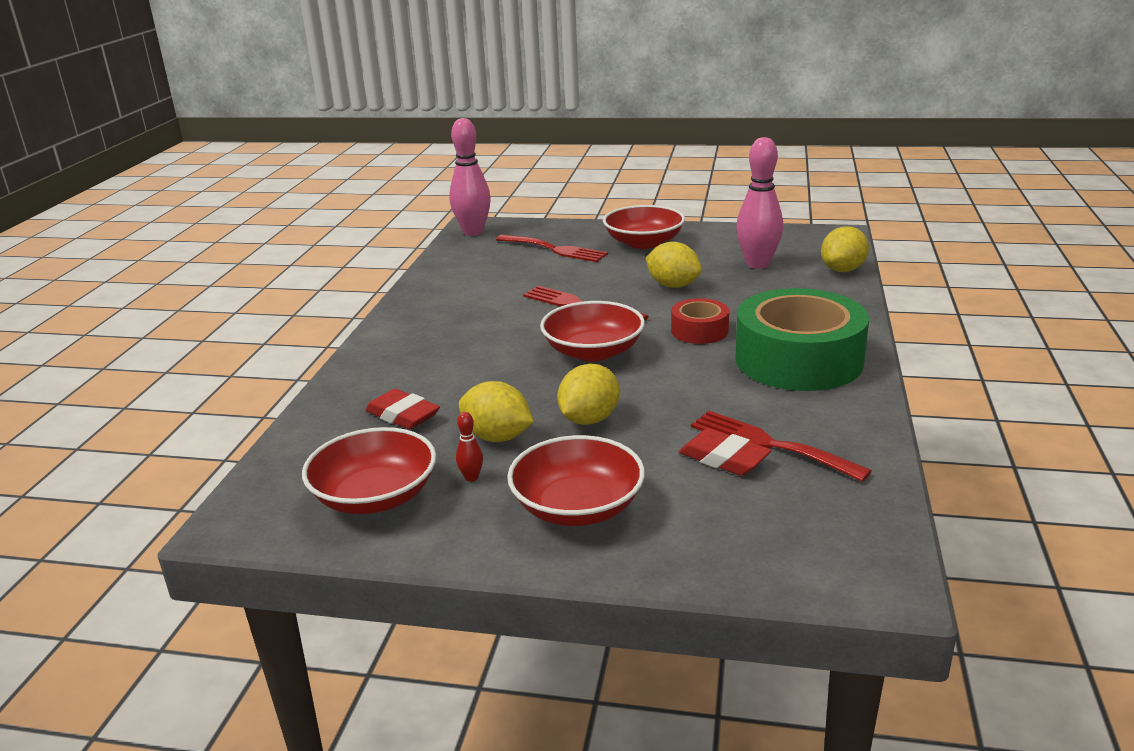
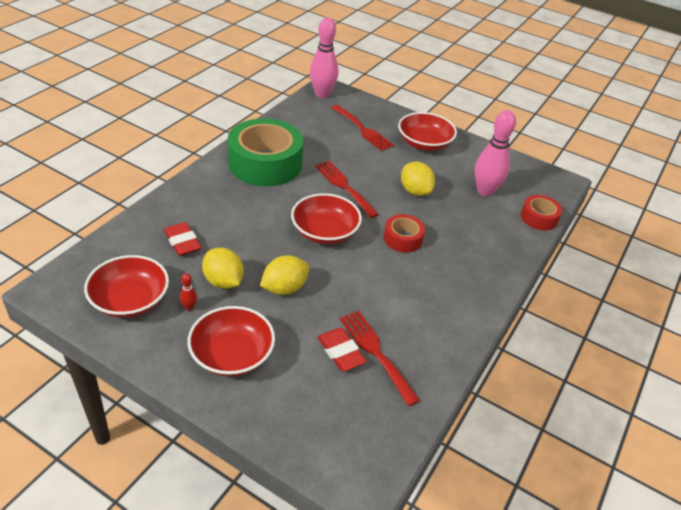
camera: 15 degrees right, 15 degrees up
green tape [735,288,869,391] -> green tape moved to [228,118,303,187]
yellow lemon [821,226,869,272] -> red tape [521,195,562,231]

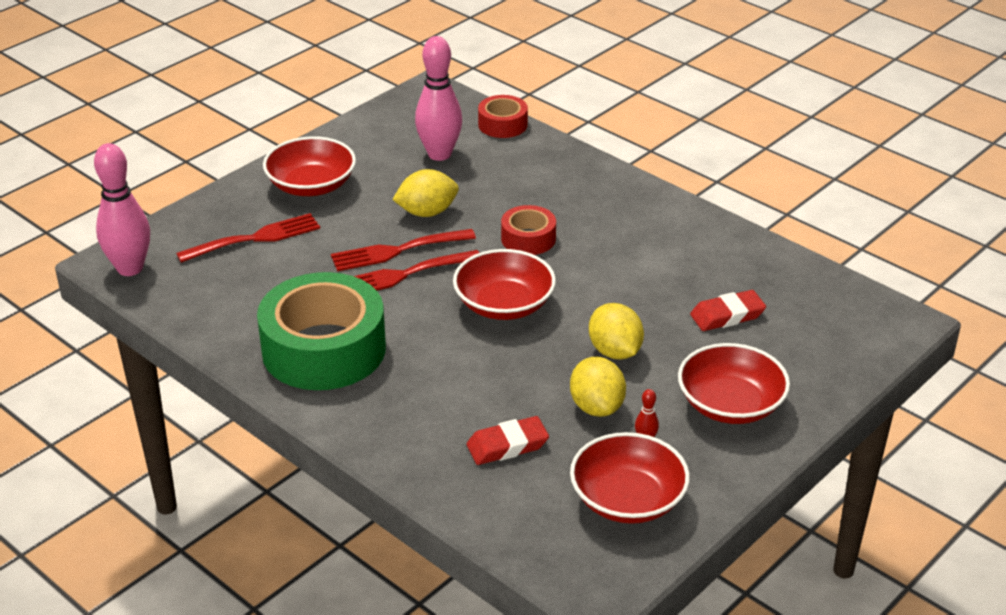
camera: 75 degrees left, 5 degrees down
yellow lemon [202,248,244,289] -> yellow lemon turned 75 degrees counterclockwise [570,357,626,417]
red fork [340,311,420,406] -> red fork moved to [331,229,476,271]

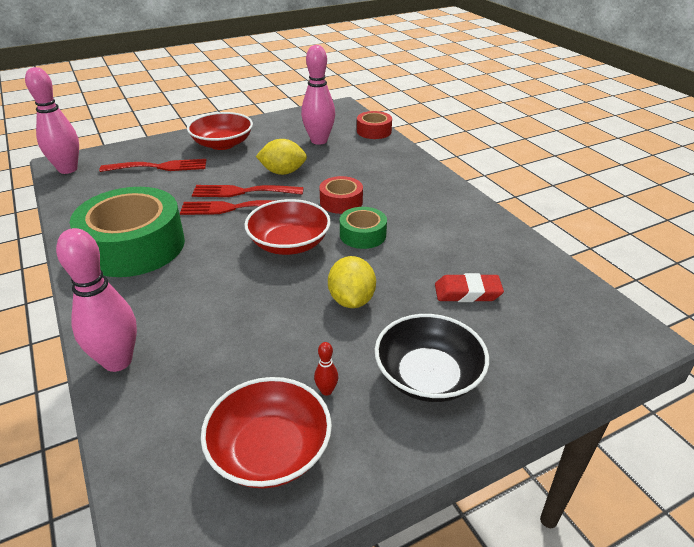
camera: 20 degrees right, 0 degrees up
red eraser [467,416,549,465] -> none
yellow lemon [570,357,626,417] -> none
red bowl [678,343,790,424] -> black bowl [375,314,489,402]
none -> pink bowling pin [56,228,137,372]
none -> green tape [340,207,387,249]

